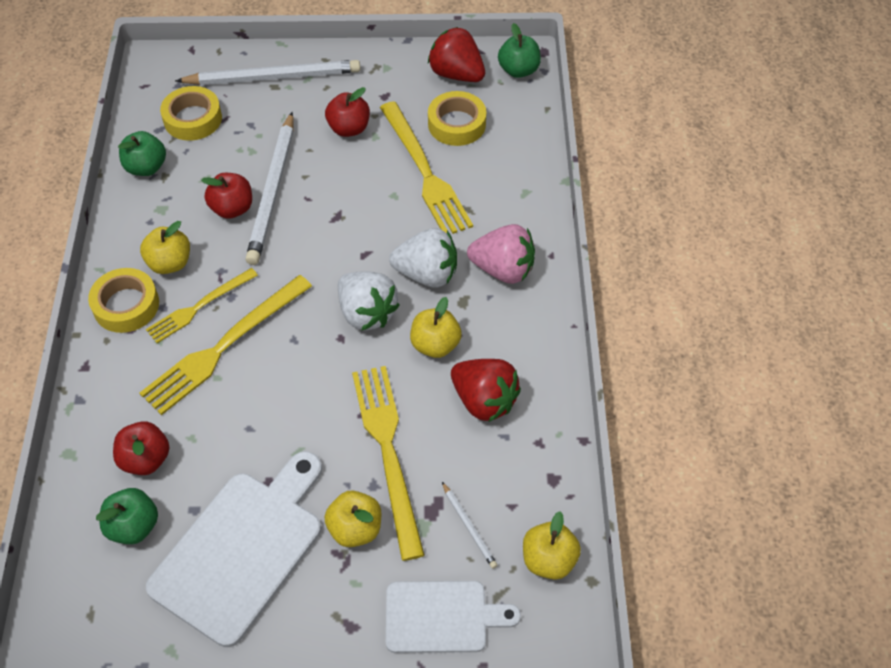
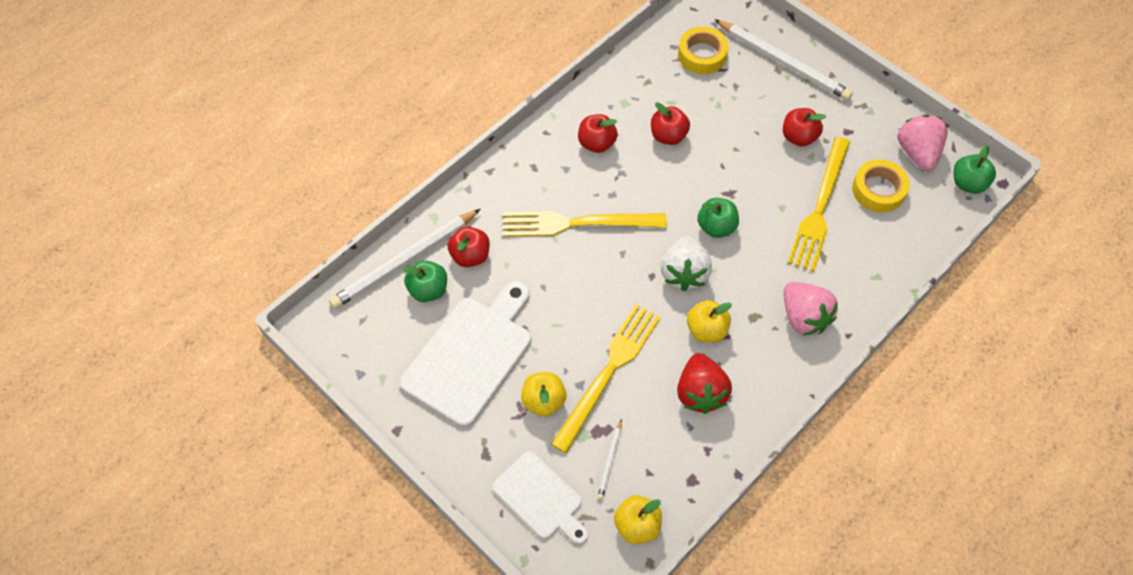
camera: 45 degrees right, 5 degrees up
yellow tape [88,268,159,333] -> none
green apple [118,131,166,176] -> green apple moved to [697,198,739,238]
yellow apple [140,221,190,274] -> red apple [578,114,618,153]
yellow fork [146,268,258,343] -> none
white cutting board [146,451,322,647] -> white cutting board turned 45 degrees counterclockwise [400,281,531,427]
white pencil [246,112,294,265] -> white pencil moved to [329,209,480,309]
white strawberry [389,228,457,288] -> none
red strawberry [428,27,485,82] -> pink strawberry [897,115,948,171]

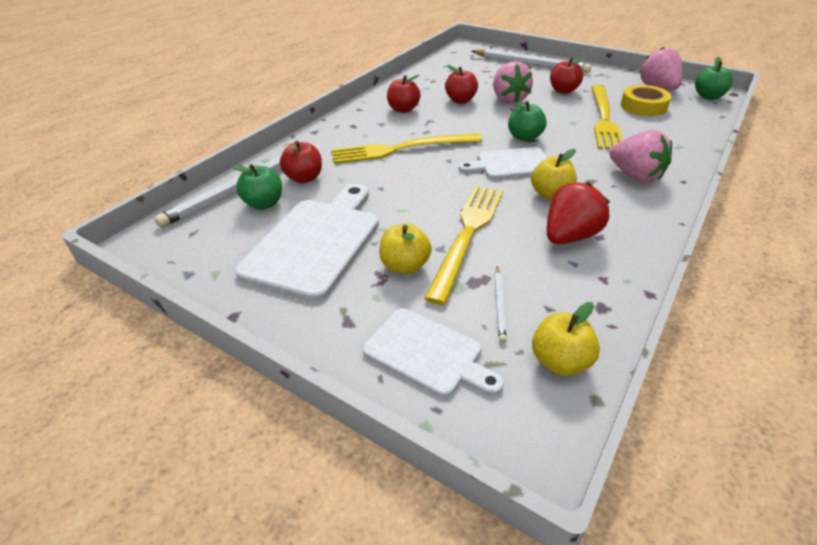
camera: 10 degrees left, 20 degrees down
white strawberry [660,236,712,291] -> white cutting board [459,147,547,179]
red strawberry [677,353,732,414] -> red strawberry turned 120 degrees counterclockwise [547,182,610,244]
yellow tape [678,26,729,74] -> none
none -> pink strawberry [493,61,533,104]

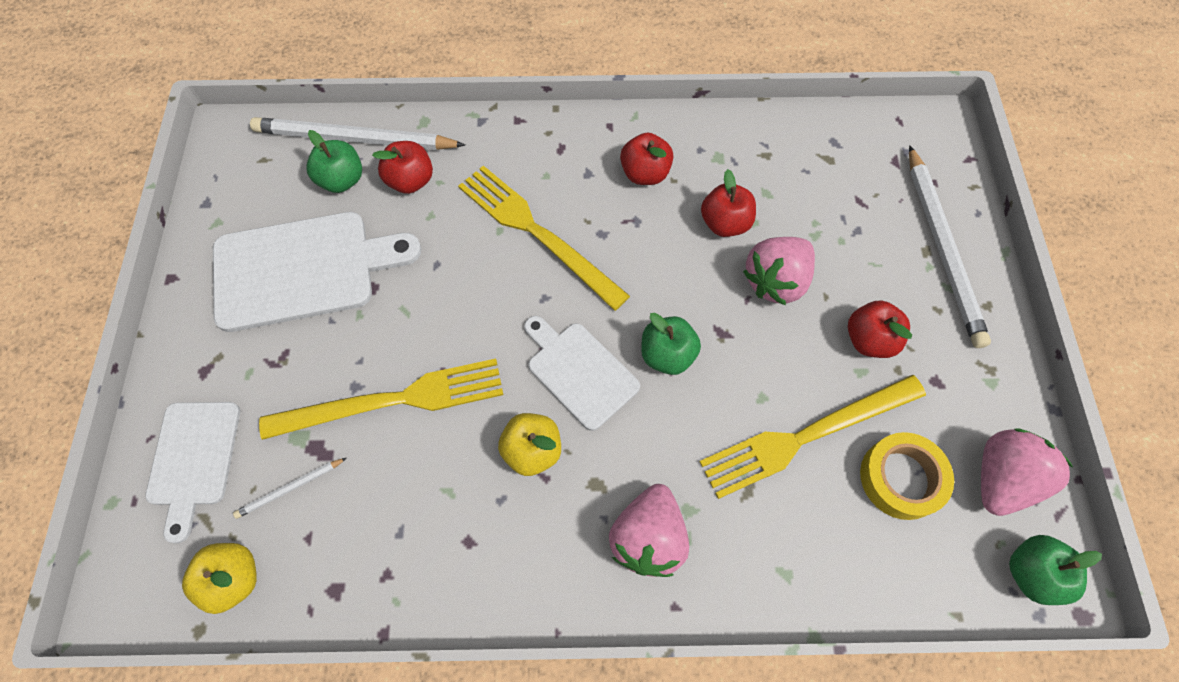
camera: 55 degrees right, 25 degrees up
yellow apple [379,223,432,274] -> none
red strawberry [547,182,610,244] -> none

